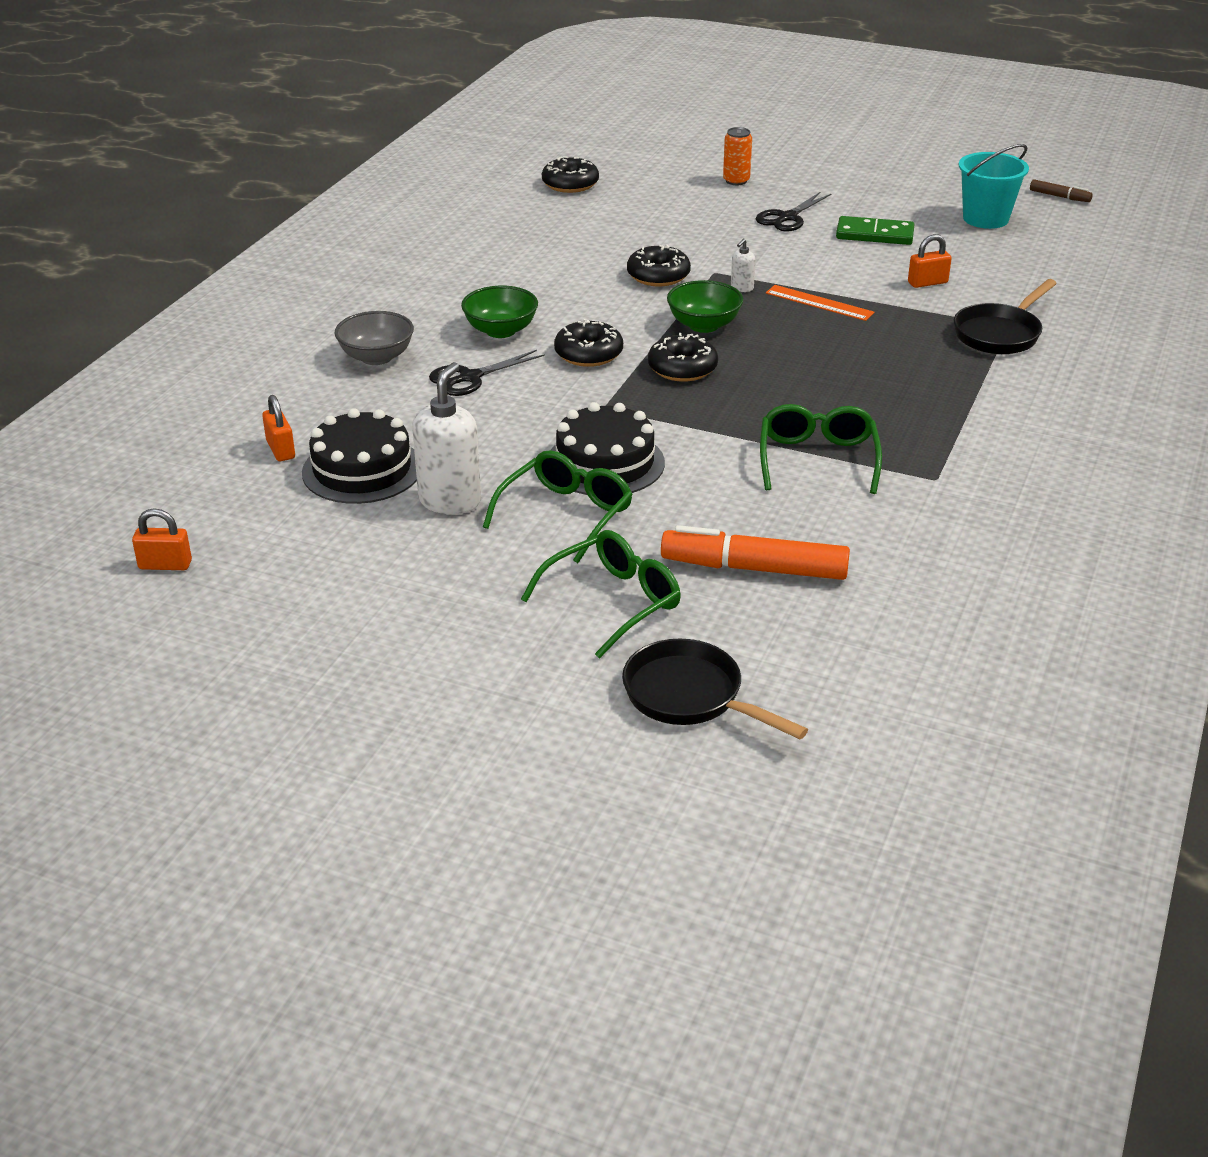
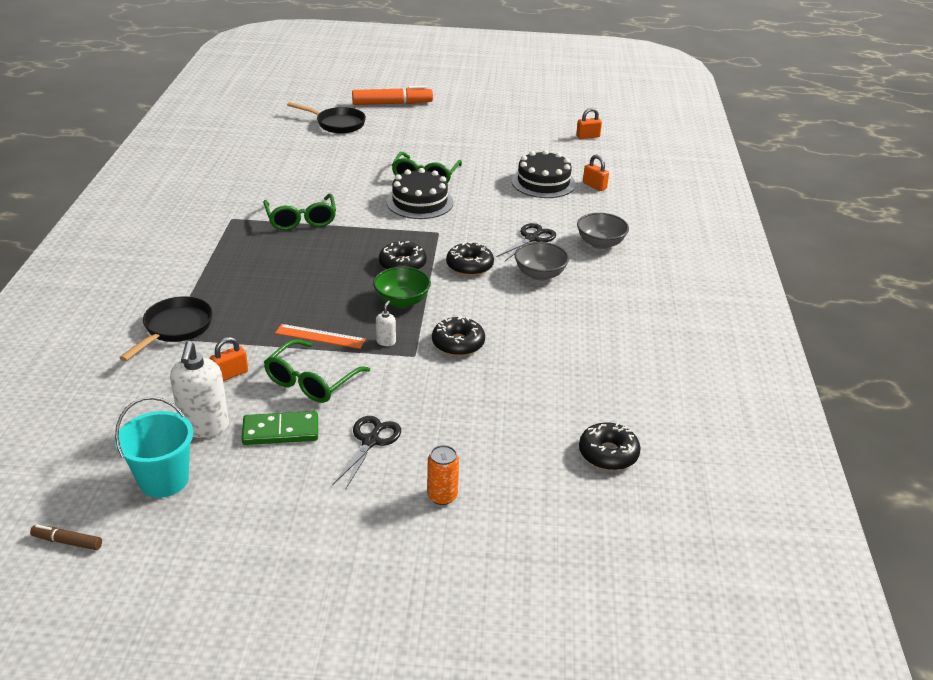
camera: 160 degrees right, 0 degrees up
white soap dispenser [412,362,481,514] -> white soap dispenser moved to [170,341,229,438]
green bowl [461,286,538,338] -> grey bowl [515,242,569,281]
green glasses [521,530,681,658] -> green glasses moved to [264,339,370,403]
orange marker [661,525,850,580] -> orange marker moved to [352,86,433,105]

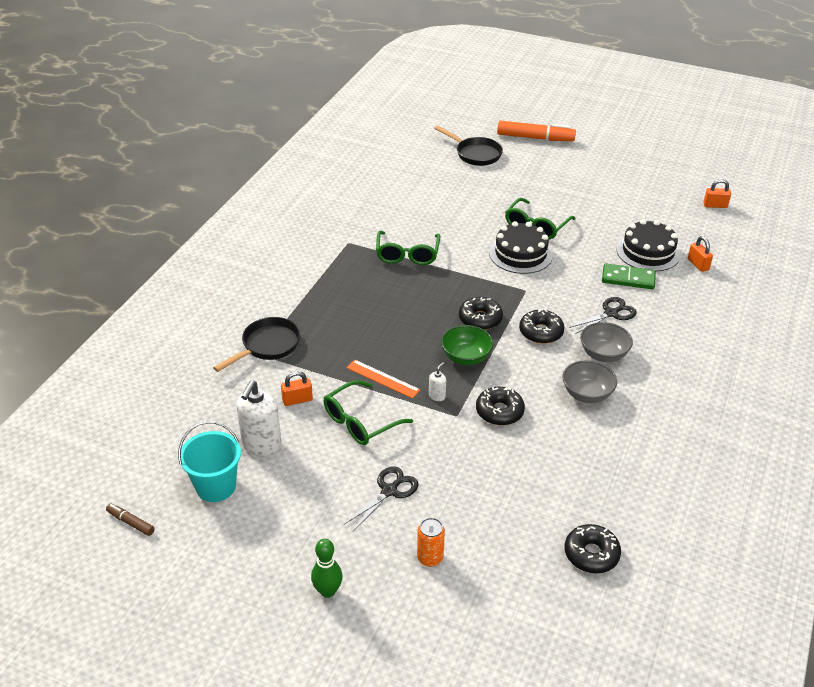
camera: 20 degrees right, 5 degrees up
green domino [241,411,318,445] -> green domino moved to [602,264,656,289]
grey bowl [577,213,629,249] -> grey bowl moved to [563,360,617,403]
none -> green bowling pin [311,539,343,598]

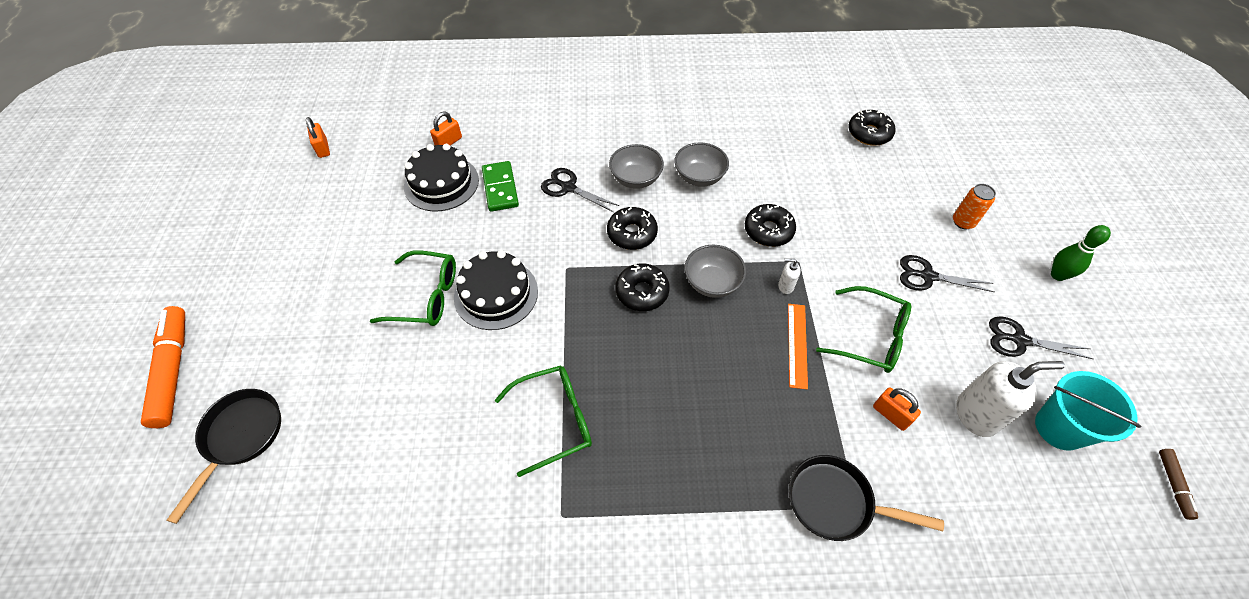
camera: 115 degrees left, 15 degrees up
green bowl [441,325,493,365] -> grey bowl [685,245,746,298]
none -> black scissors [989,316,1093,359]

